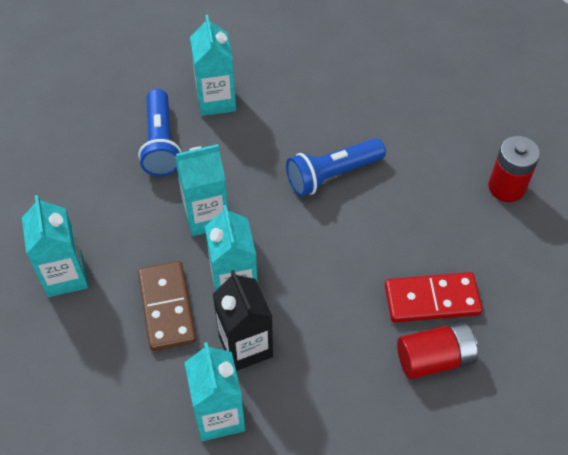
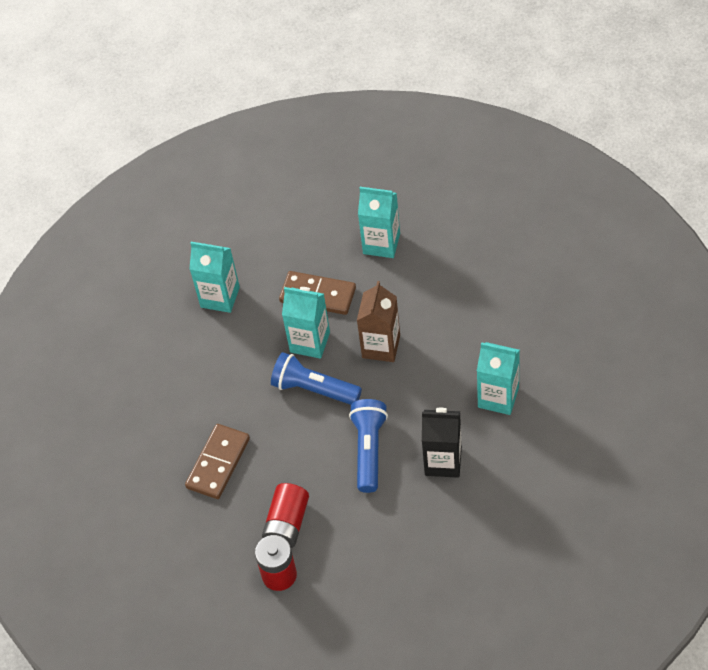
camera: 125 degrees right, 0 degrees up
blue flashlight [138,89,182,176] -> blue flashlight moved to [271,352,362,405]
turquoise carton [175,144,228,236] -> brown carton [357,281,400,362]
black carton [213,270,273,371] -> black carton moved to [422,408,462,478]
red domino [385,272,482,323] -> brown domino [185,424,250,499]
red battery [397,322,478,379] -> red battery moved to [262,483,309,548]

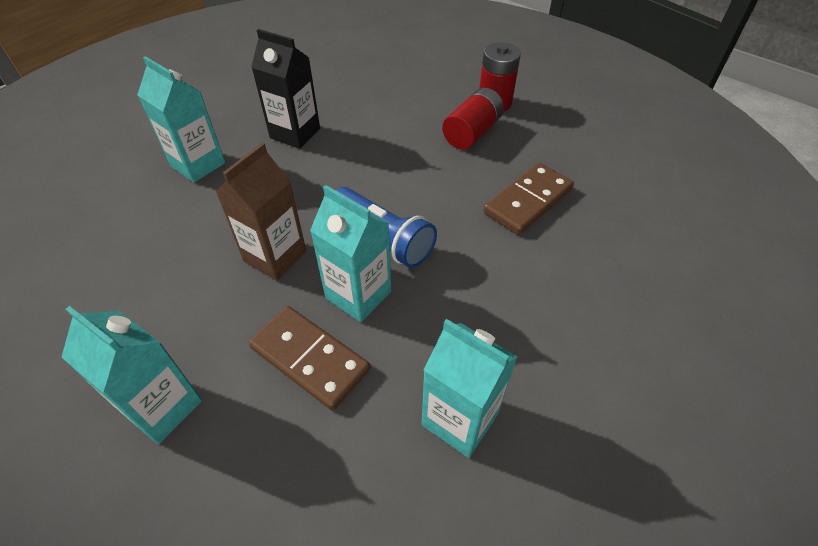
camera: 165 degrees left, 5 degrees down
blue flashlight [349,399,388,493] -> none

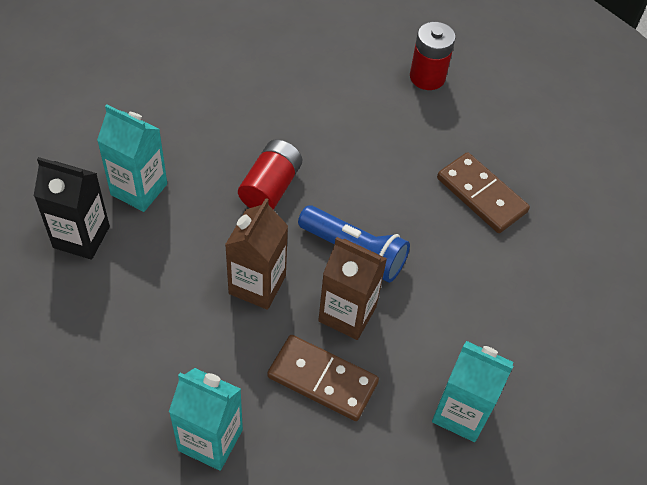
camera: 15 degrees left, 5 degrees up
black carton [251,29,320,149] -> black carton moved to [34,157,110,260]
turquoise carton [310,185,392,322] -> brown carton [318,237,387,340]
red battery [442,88,504,150] -> red battery moved to [238,140,302,210]
brown domino [484,163,574,235] -> brown domino turned 75 degrees counterclockwise [437,152,530,233]

